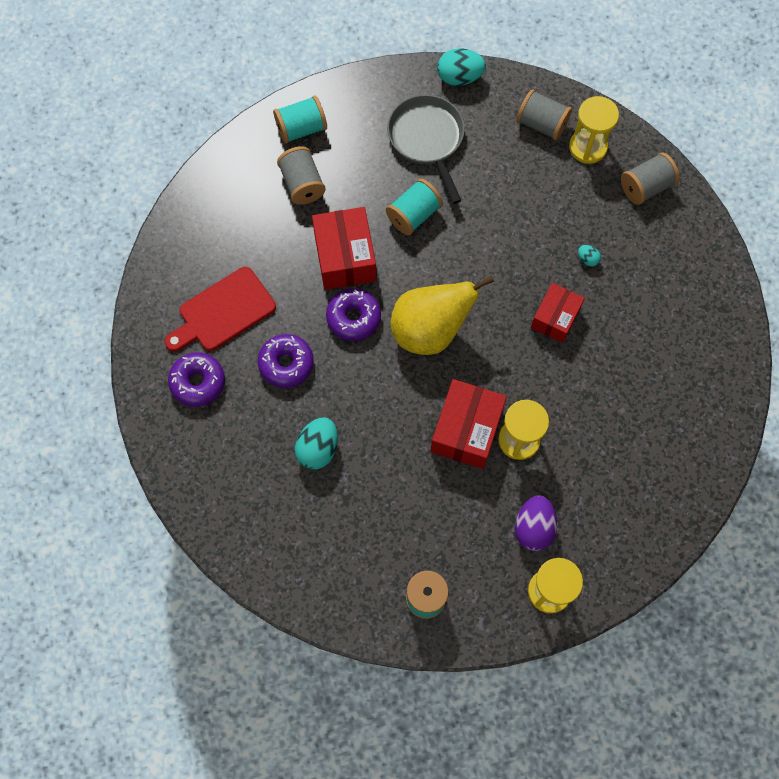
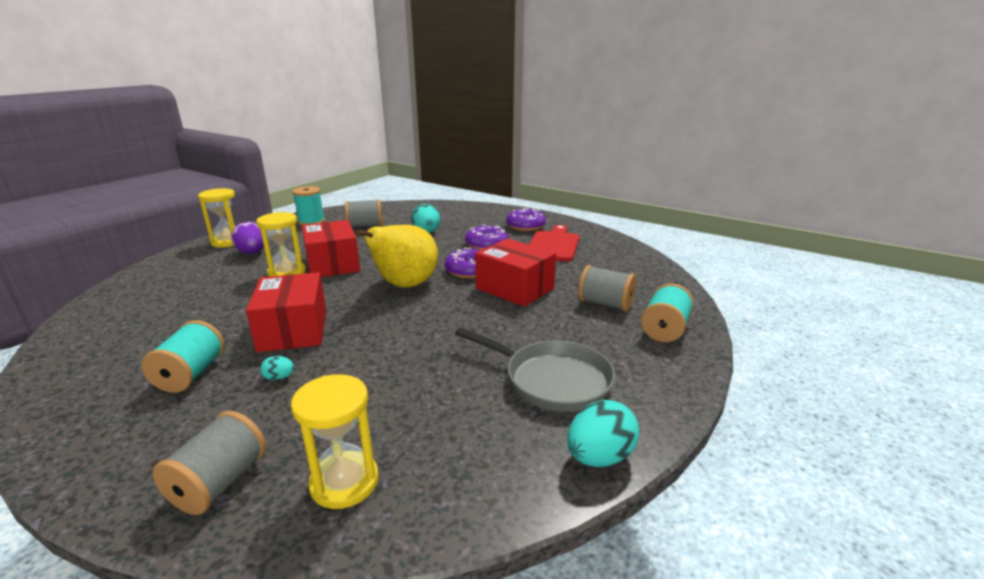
camera: 140 degrees right, 45 degrees down
turquoise spool [386,179,443,235] -> turquoise spool moved to [141,320,225,393]
grey spool [516,89,572,141] -> grey spool moved to [345,199,383,227]
red box [531,283,585,343] -> red box [246,272,326,352], size x1.51

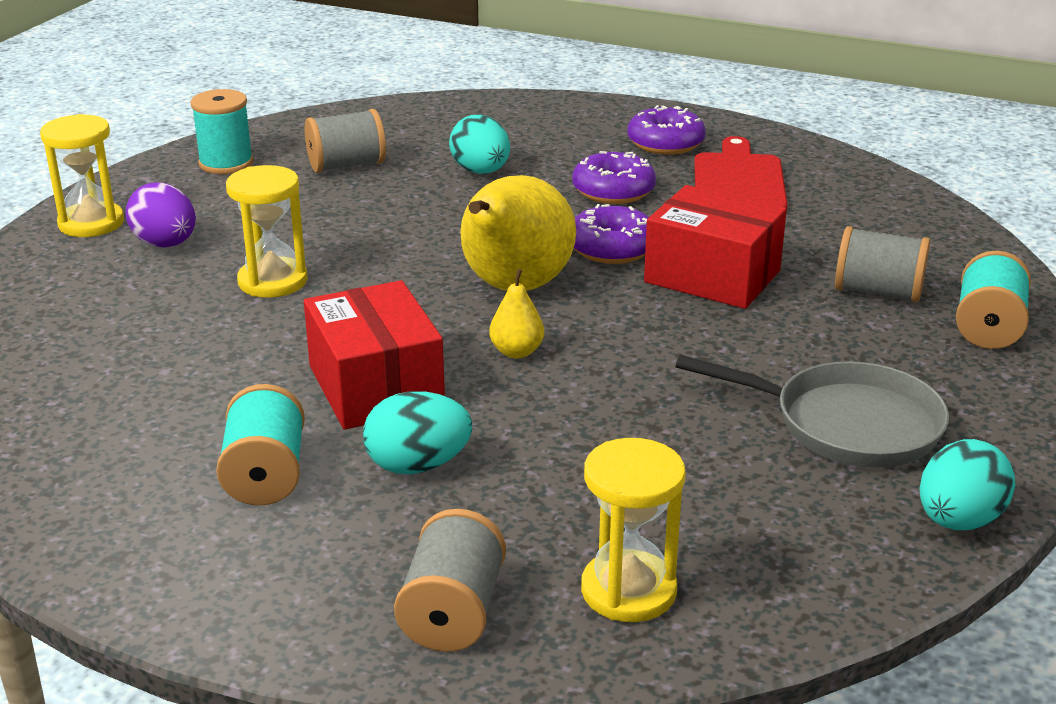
camera: 10 degrees left, 5 degrees up
turquoise egg [260,356,294,380] -> turquoise egg [363,391,472,474], size x2.02
red box [302,220,360,277] -> none
none -> yellow pear [489,269,544,359]

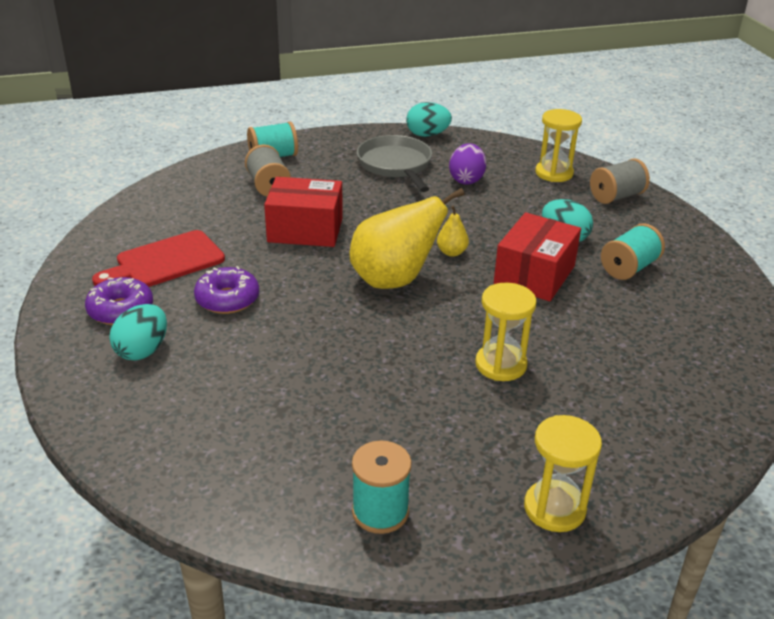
camera: 130 degrees left, 5 degrees up
purple egg [126,183,196,247] -> purple egg moved to [449,143,486,185]
grey spool [305,109,386,173] -> none
turquoise egg [449,115,510,174] -> turquoise egg moved to [110,304,167,360]
purple donut [574,204,649,264] -> none
red box [644,185,787,309] -> red box turned 75 degrees counterclockwise [264,177,343,247]

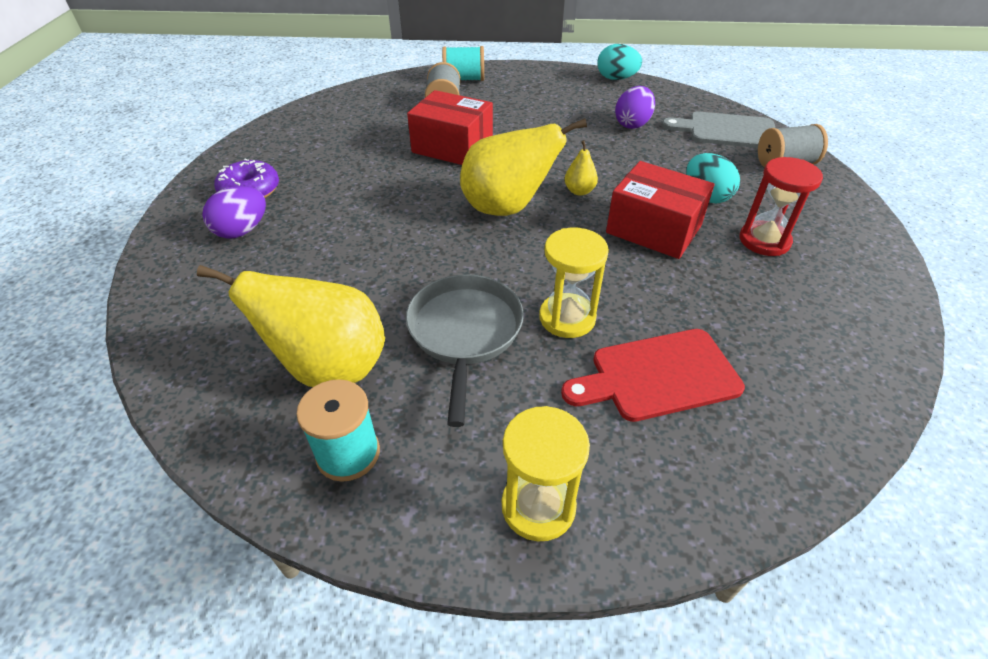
camera: 20 degrees right, 10 degrees up
red cutting board [92,230,225,287] -> red cutting board moved to [561,329,745,422]
turquoise egg [110,304,167,360] -> purple egg [202,186,266,239]
purple donut [194,266,259,314] -> none
grey pan [357,135,432,192] -> grey pan moved to [406,274,524,427]
red box [494,212,581,301] -> red box turned 75 degrees clockwise [606,161,715,259]
yellow hourglass [535,109,582,182] -> grey cutting board [662,112,775,148]
turquoise spool [601,223,665,280] -> red hourglass [740,157,823,256]
none -> yellow pear [197,265,385,387]

